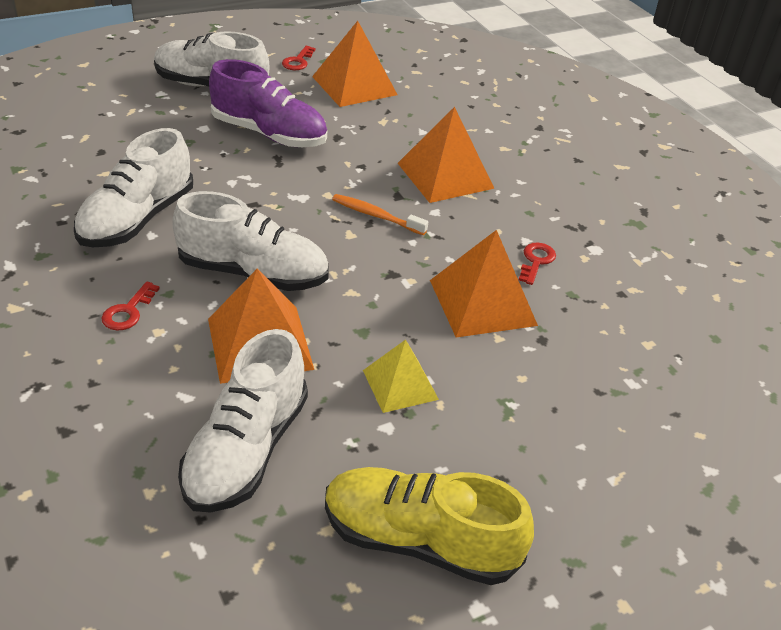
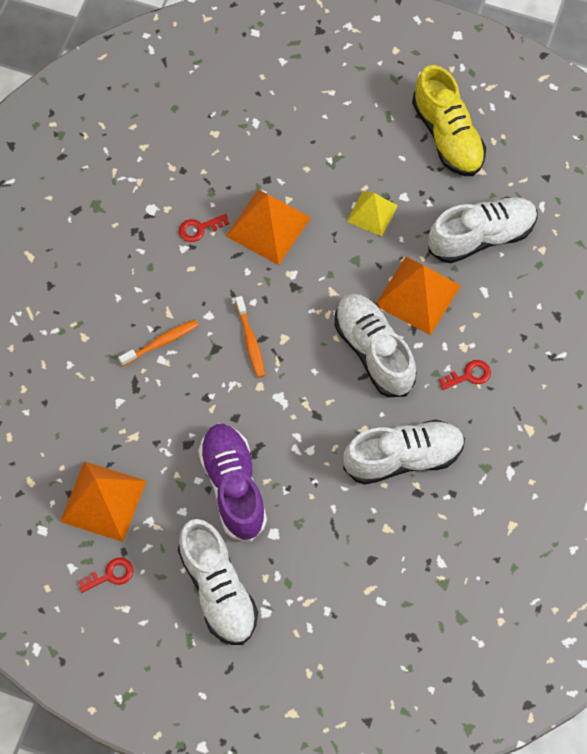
camera: 130 degrees left, 25 degrees up
orange pyramid [398,107,495,203] -> orange toothbrush [118,319,198,366]

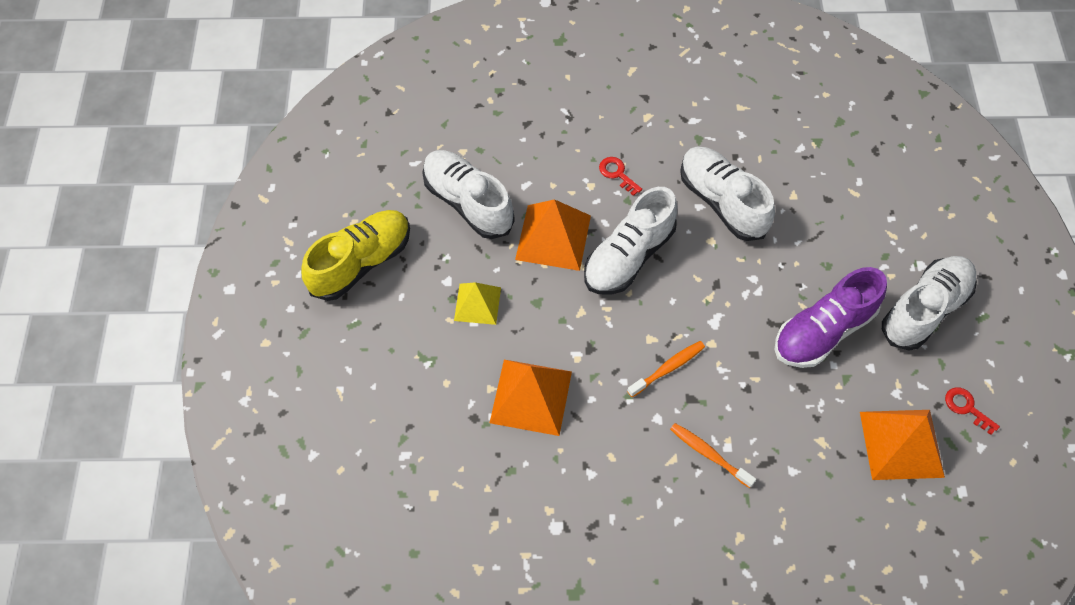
camera: 110 degrees left, 5 degrees down
red key [179,214,229,242] -> none

